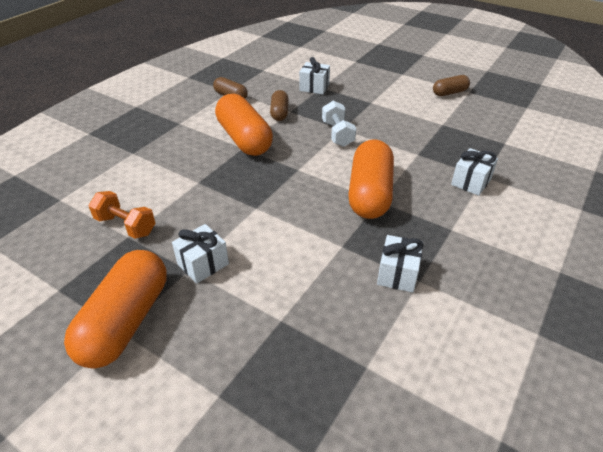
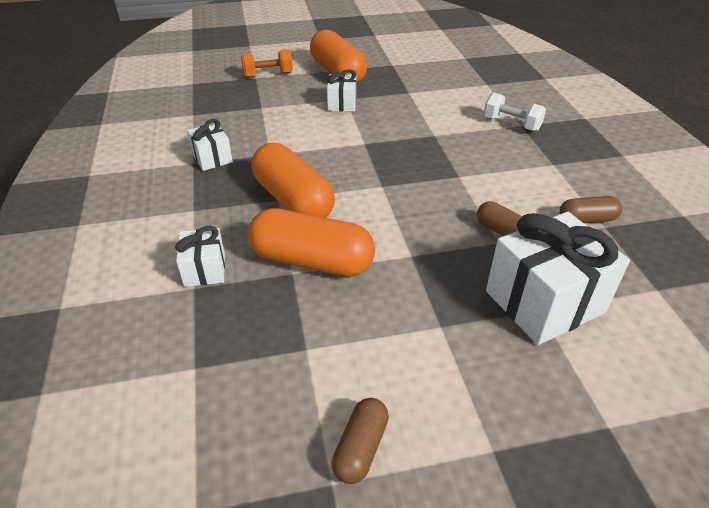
camera: 135 degrees right, 0 degrees up
orange dumbbell [89,191,155,239] -> orange dumbbell moved to [241,49,293,78]
orange capsule [215,94,273,156] -> orange capsule moved to [248,208,375,277]
white gift [299,57,330,94] -> white gift [486,212,630,345], size x1.94
white dumbbell [322,101,356,147] -> white dumbbell moved to [484,92,546,131]

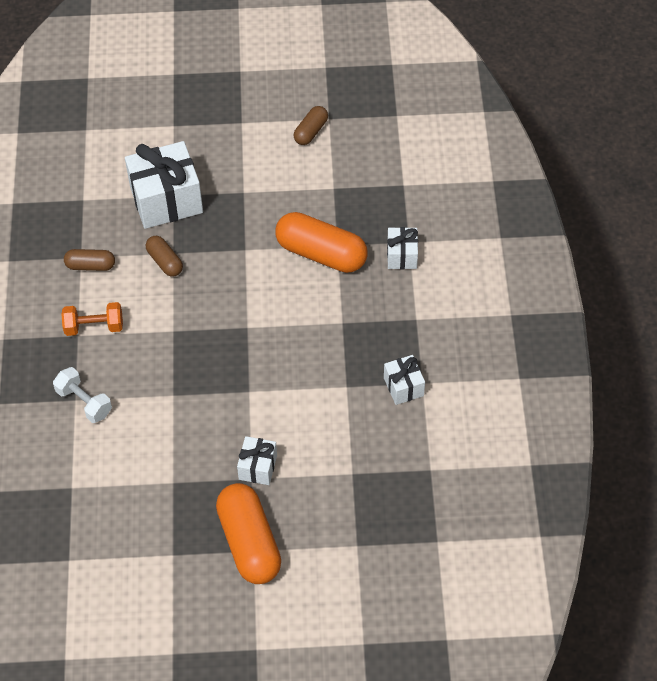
camera: 170 degrees left, 15 degrees up
orange dumbbell [241,49,293,78] -> orange dumbbell moved to [61,302,123,336]
orange capsule [252,143,335,218] -> none

